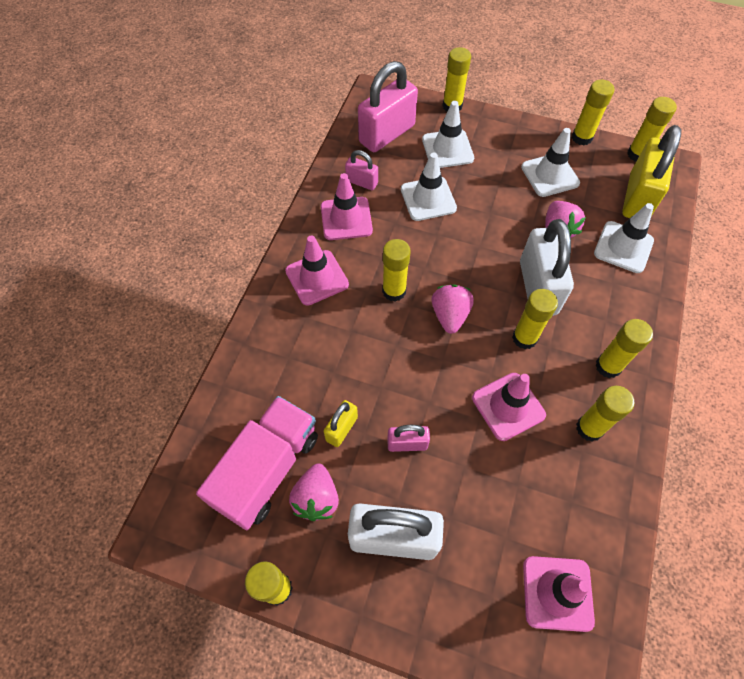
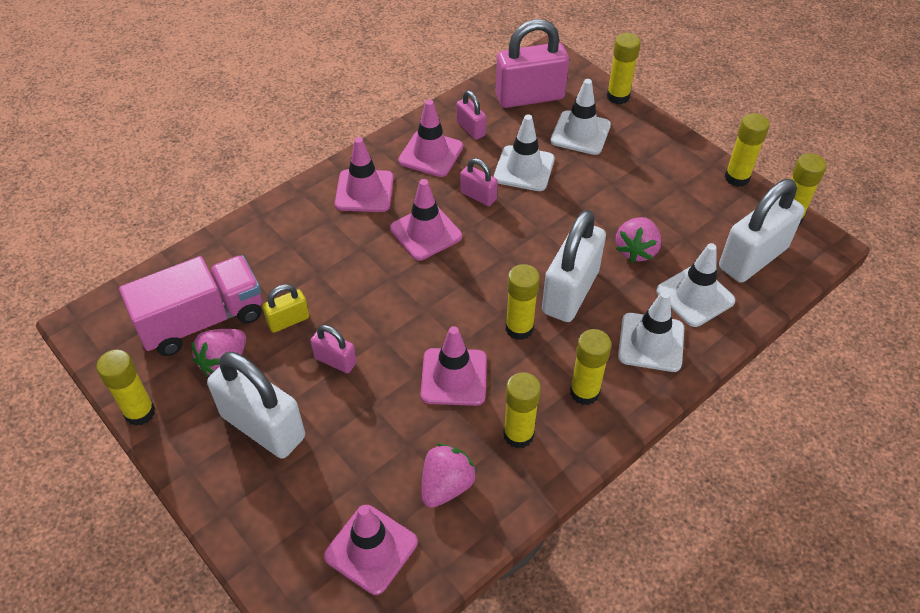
camera: 30 degrees right, 10 degrees down
yellow glue stick [382,239,411,302] -> pink traffic cone [390,179,462,261]
pink strawberry [431,284,474,334] -> pink strawberry moved to [421,444,477,508]
white traffic cone [521,128,580,197] -> white traffic cone moved to [618,291,684,372]
yellow padlock [622,125,681,218] -> white padlock [719,179,805,283]
none -> pink padlock [460,158,498,206]

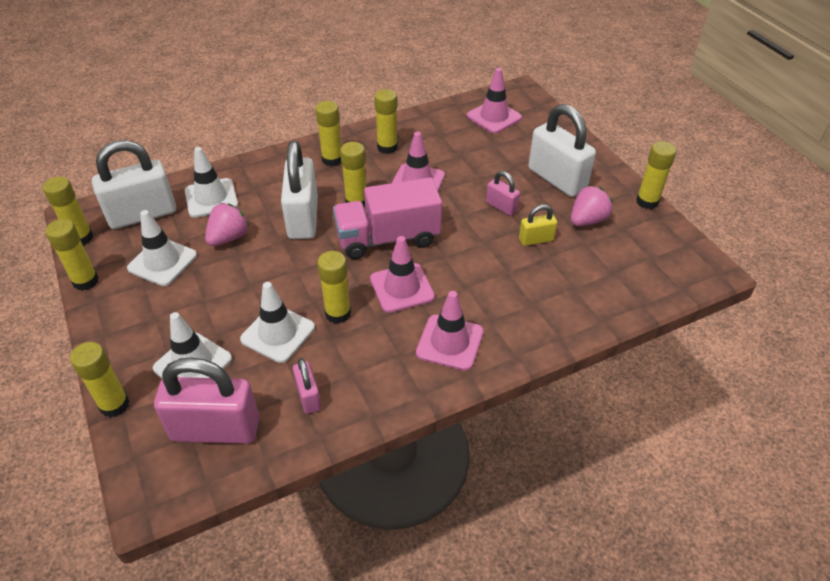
camera: 165 degrees left, 5 degrees down
pink truck [119,255,262,356] -> pink truck moved to [333,177,442,259]
pink traffic cone [398,100,463,177] -> none
pink strawberry [421,444,477,508] -> none
pink padlock [460,158,498,206] -> yellow glue stick [317,251,351,324]
white padlock [542,210,606,322] -> white padlock turned 45 degrees counterclockwise [281,141,318,239]
white traffic cone [618,291,684,372] -> white traffic cone moved to [127,210,197,286]

